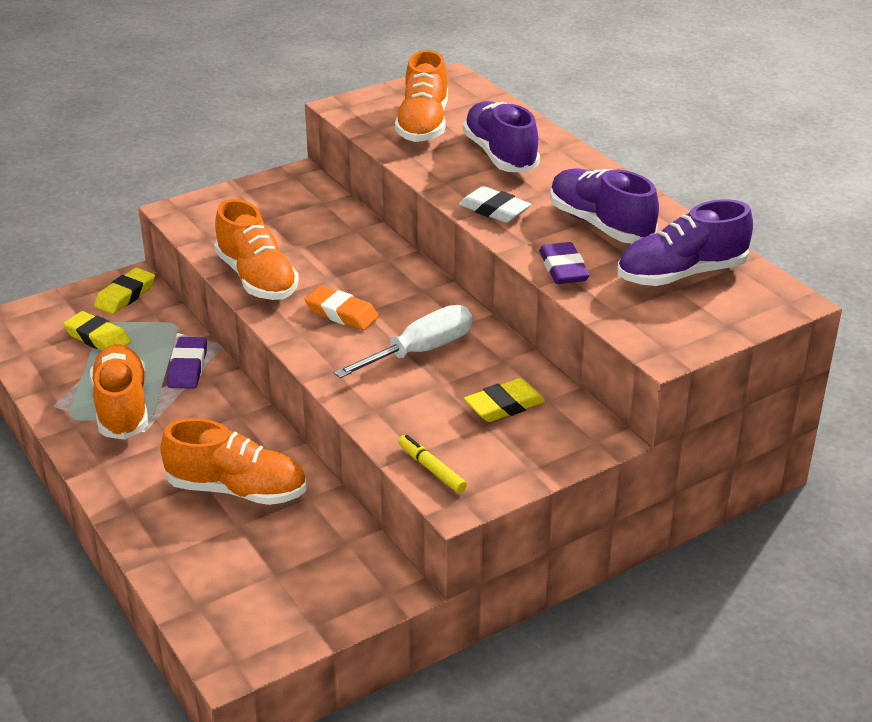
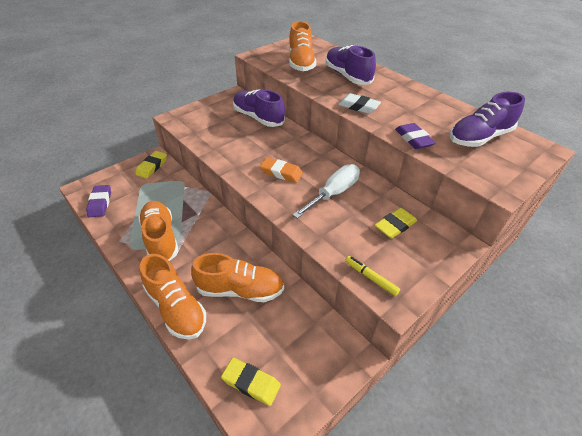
camera: 10 degrees left, 10 degrees up
yellow eraser [63,311,131,350] -> yellow eraser moved to [221,358,281,406]
purple eraser [167,337,207,389] -> purple eraser moved to [86,185,111,217]
orange shoe [215,199,299,300] -> orange shoe moved to [140,254,206,340]
purple shoe [550,169,659,244] -> purple shoe moved to [233,90,285,127]

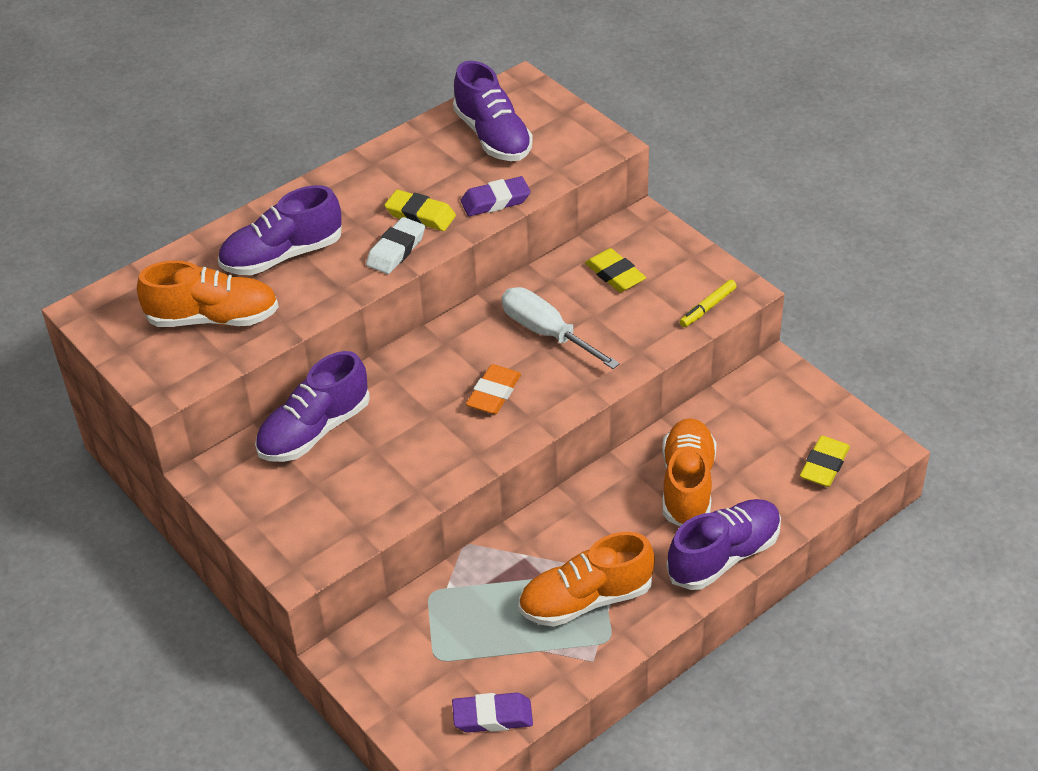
camera: 85 degrees left, 0 degrees up
yellow eraser [135,151,167,179] -> yellow eraser moved to [385,190,456,231]
orange shoe [140,254,206,340] -> purple shoe [666,499,781,590]

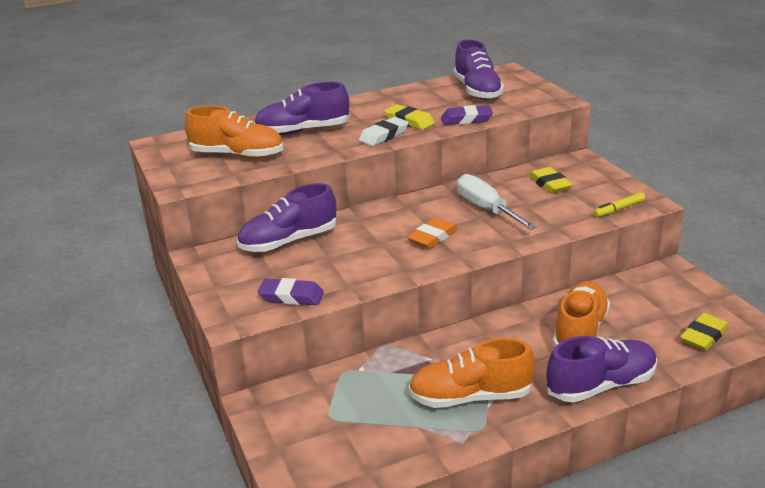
camera: 15 degrees right, 15 degrees down
purple eraser [452,693,533,733] -> purple eraser moved to [258,278,324,305]

